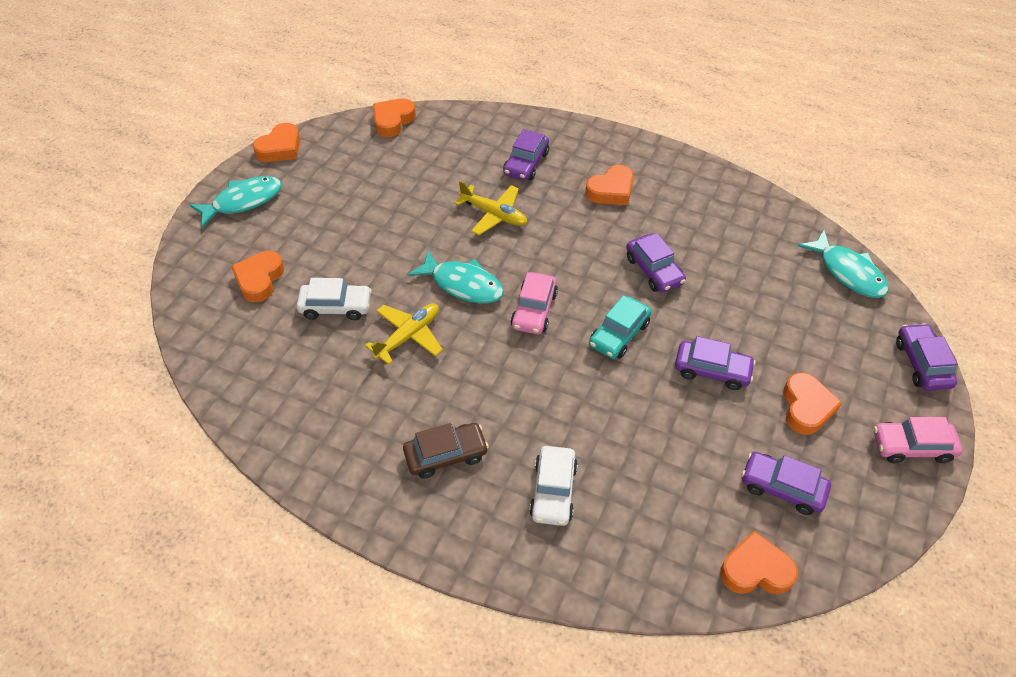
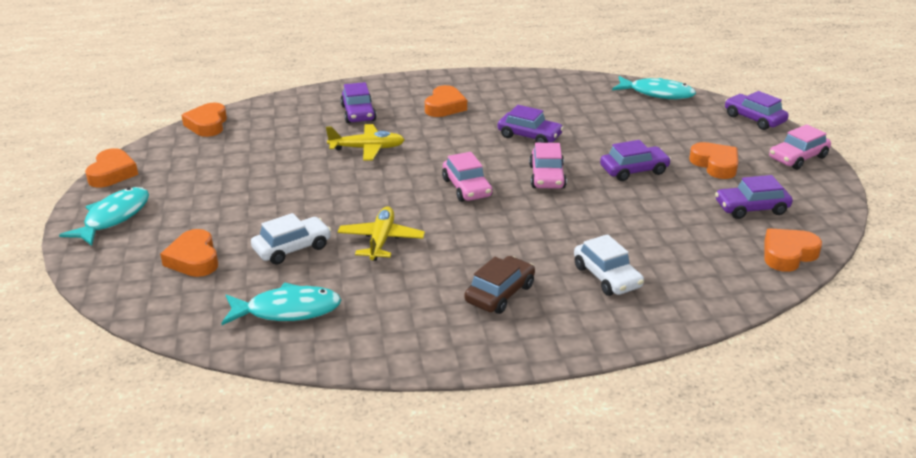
camera: 35 degrees left, 20 degrees down
turquoise fish [408,250,504,303] -> turquoise fish moved to [221,282,341,325]
turquoise car [589,295,652,359] -> pink car [529,143,567,189]

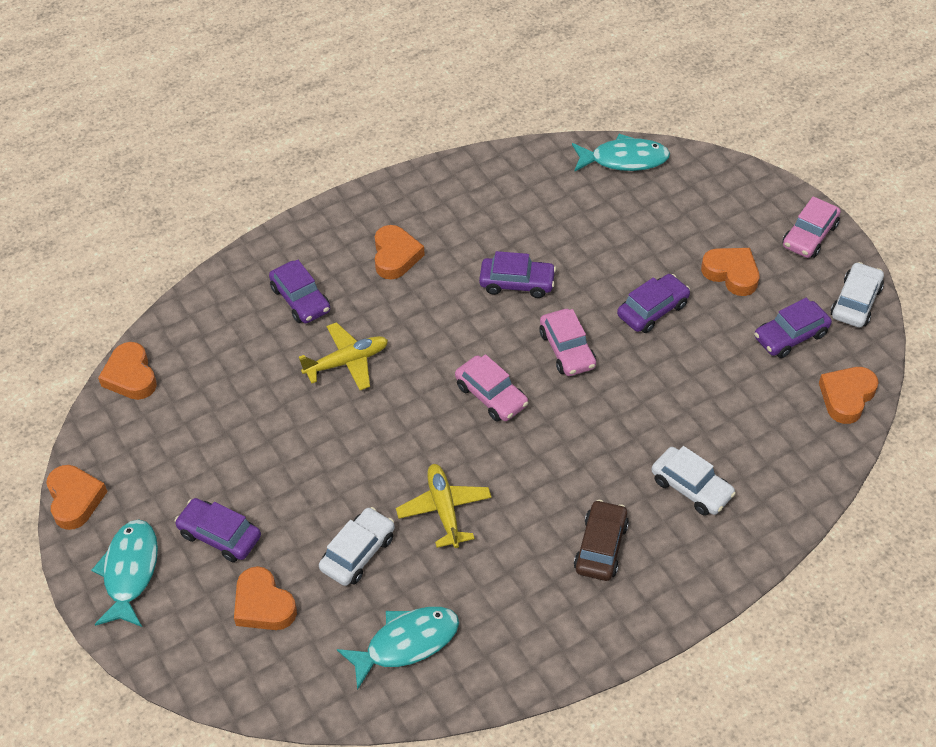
camera: 20 degrees left, 20 degrees up
purple car [725,91,789,130] -> purple car moved to [175,498,261,562]
none -> white car [831,262,884,327]

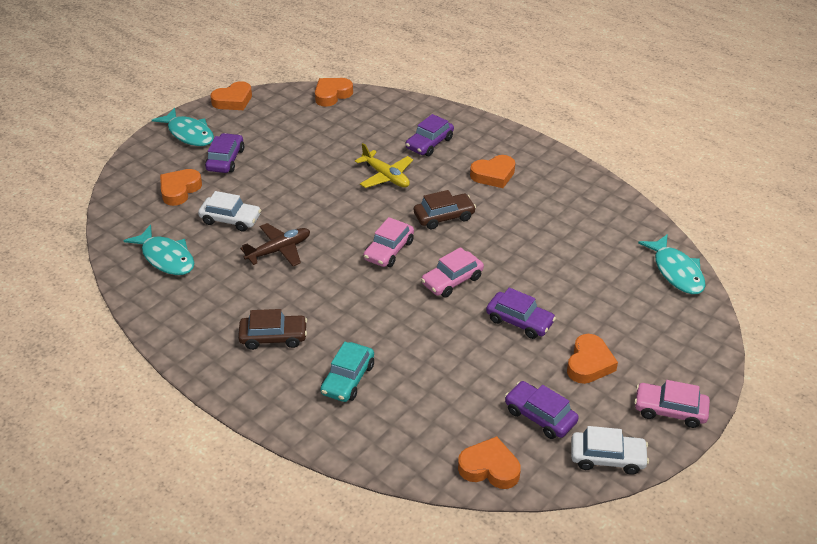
camera: 70 degrees right, 10 degrees down
turquoise fish [91,519,158,627] -> turquoise fish turned 60 degrees clockwise [152,108,214,146]
yellow plane [396,464,492,548] -> brown plane [240,223,310,266]
purple car [479,251,556,298] -> none
white car [652,446,736,516] -> turquoise car [320,342,374,402]
none -> brown car [414,190,476,229]

